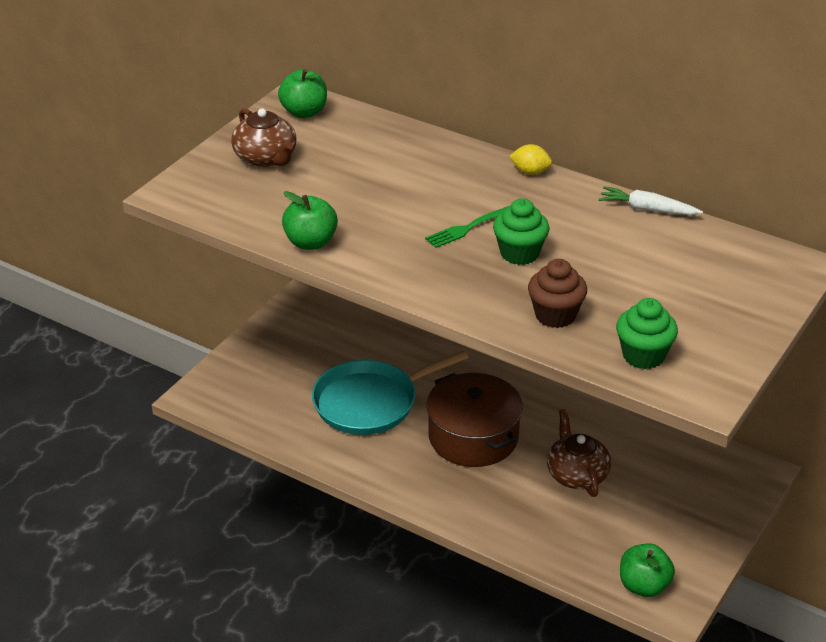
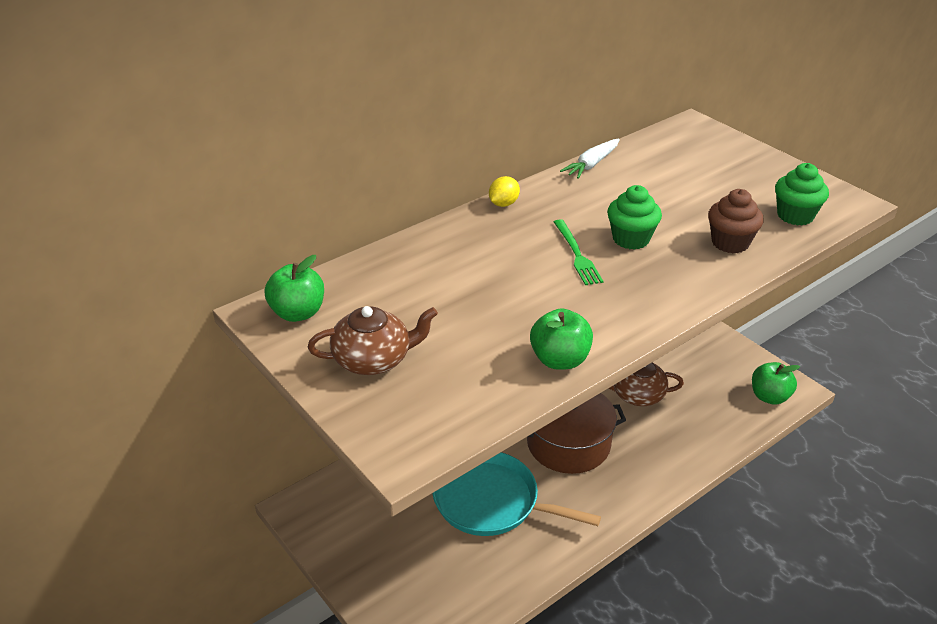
camera: 70 degrees left, 0 degrees up
turquoise pan [312,351,468,435] -> turquoise pan turned 120 degrees clockwise [432,452,601,536]

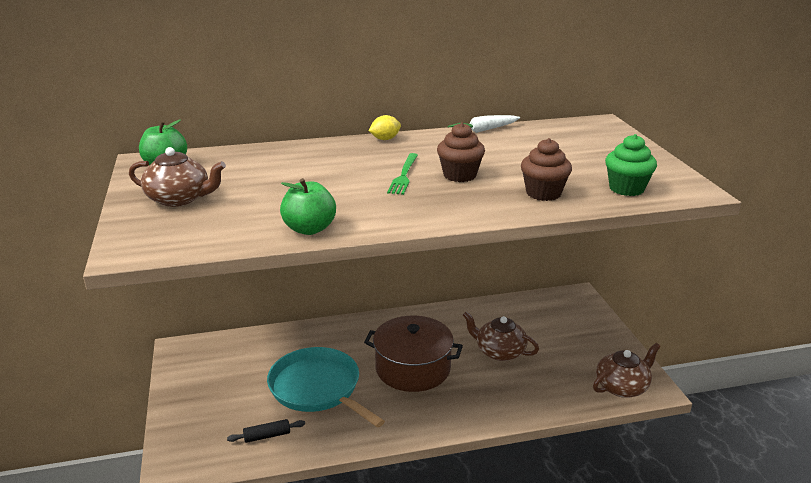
camera: 25 degrees right, 10 degrees down
green cupcake [607,185,662,250] -> brown cupcake [437,122,485,182]
green apple [752,362,800,405] -> brown teapot [593,343,661,397]
none -> black rolling pin [227,419,305,443]

